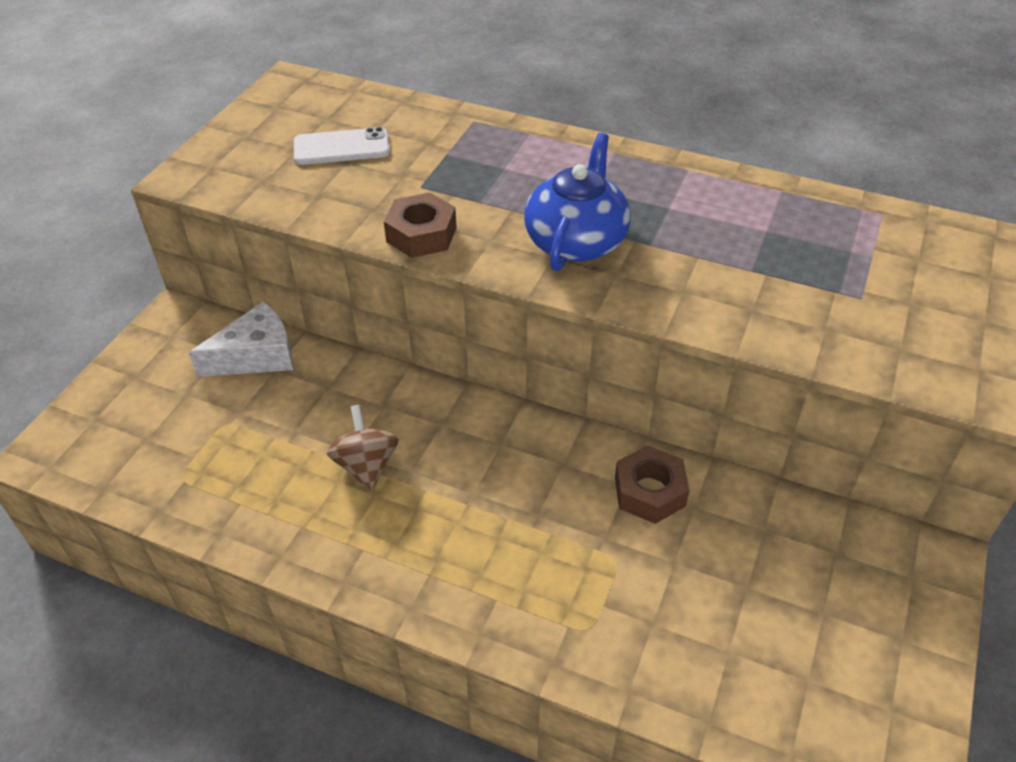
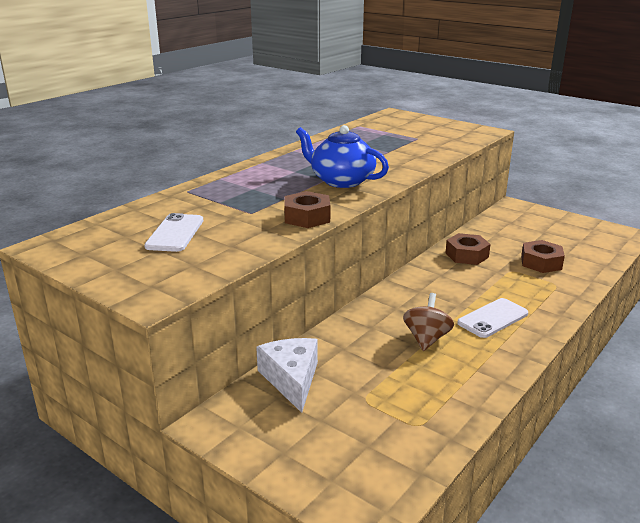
camera: 75 degrees left, 20 degrees down
brown spinning top [327,405,399,491] -> brown spinning top turned 105 degrees clockwise [403,293,454,351]
none -> white phone [457,298,528,338]
none -> brown nut [521,240,565,273]

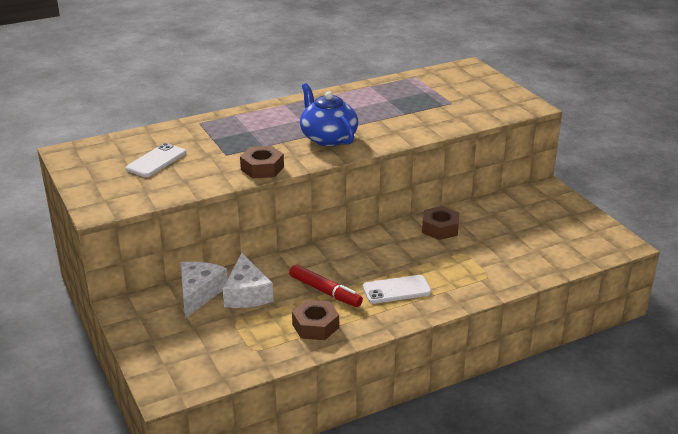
camera: 25 degrees right, 5 degrees up
brown spinning top [403,293,454,351] -> red marker [289,264,363,307]
brown nut [521,240,565,273] -> brown nut moved to [292,300,339,340]
none -> white cheese [223,253,274,308]

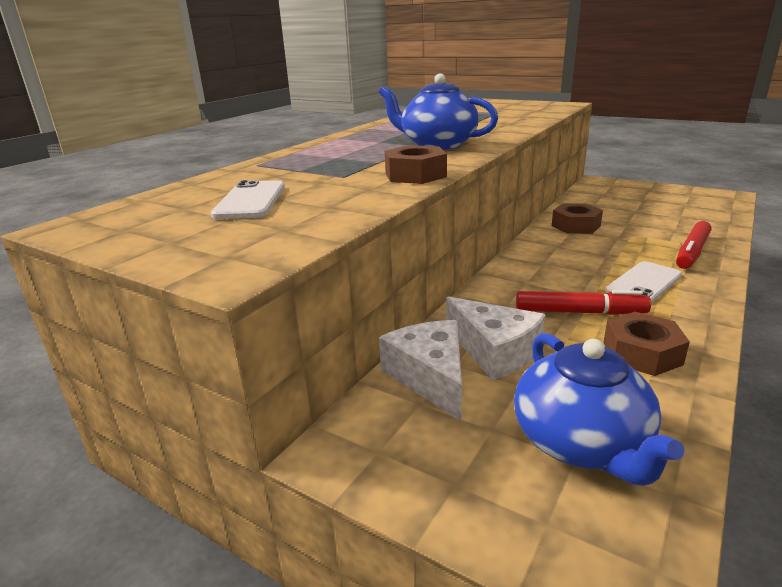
camera: 30 degrees left, 5 degrees down
none -> blue teapot [514,333,684,486]
none -> red marker [676,221,712,269]

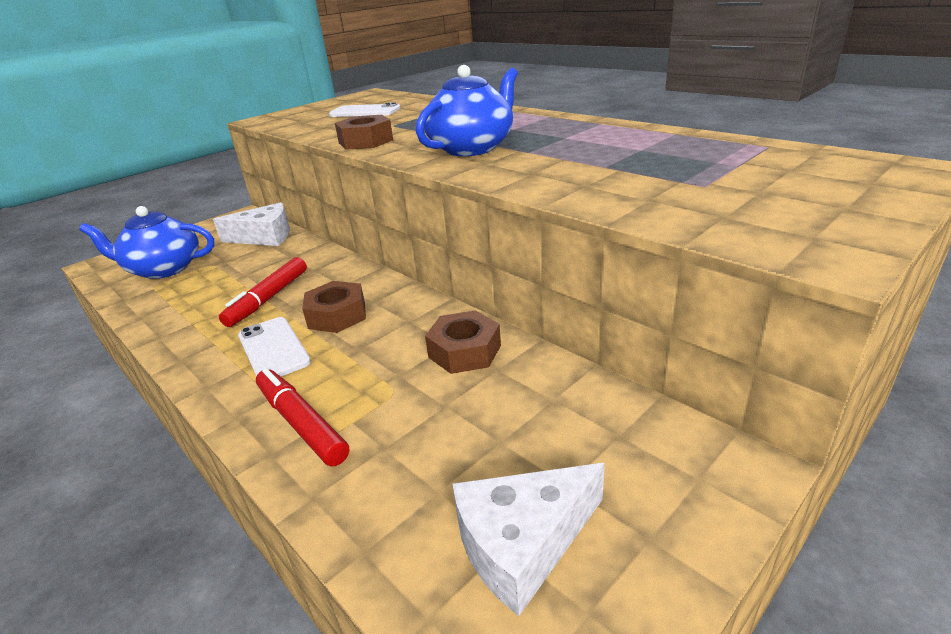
camera: 105 degrees right, 5 degrees up
white cheese [446,296,545,380] -> white cheese moved to [452,463,605,616]
brown nut [603,312,690,376] -> brown nut moved to [302,281,366,333]

